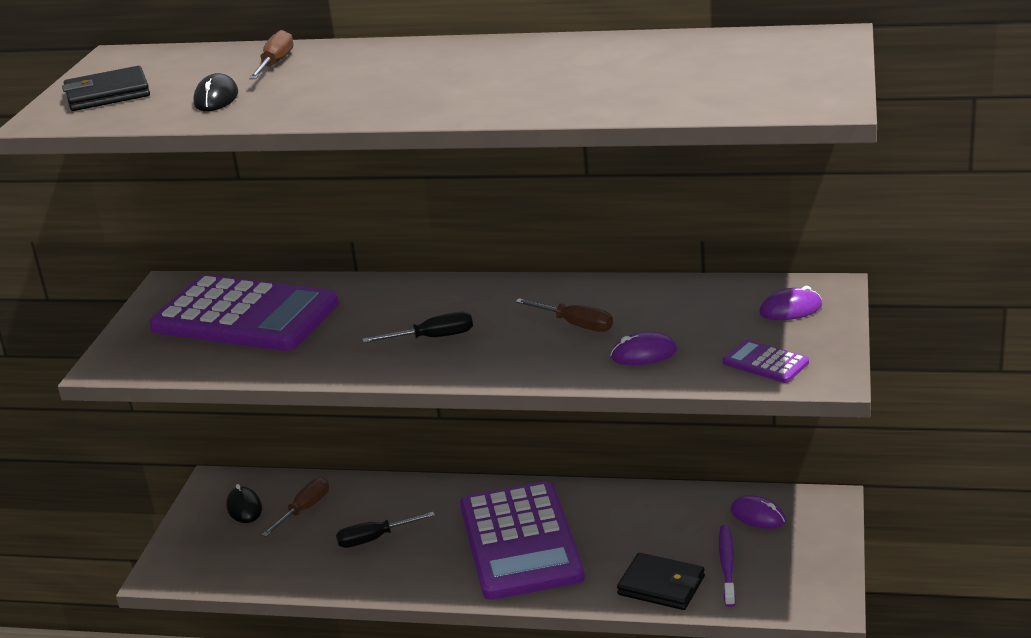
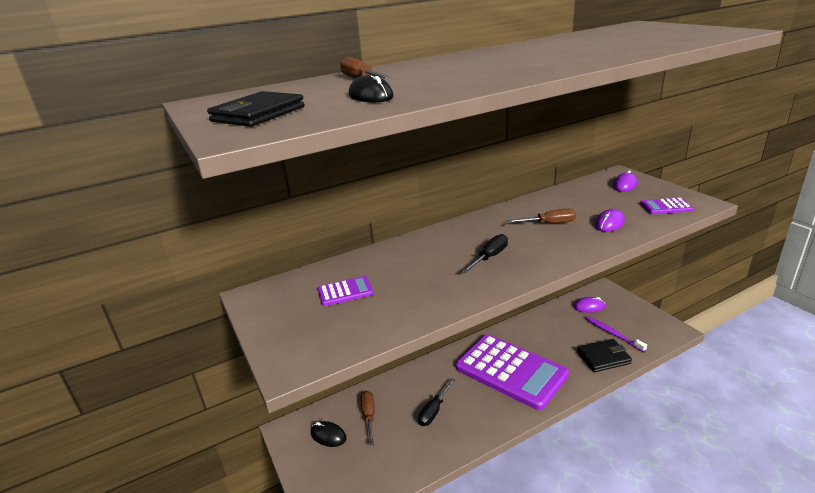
camera: 40 degrees left, 0 degrees up
purple calculator [149,275,339,351] -> purple calculator [318,276,374,306], size x0.41

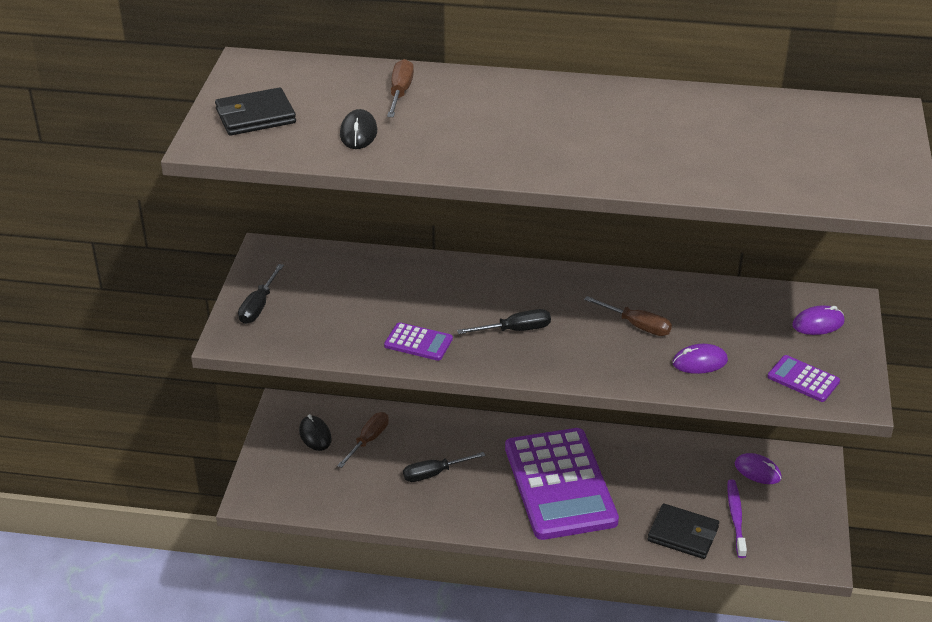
camera: 35 degrees right, 10 degrees up
purple calculator [318,276,374,306] -> purple calculator moved to [384,322,453,361]
none -> black screwdriver [238,264,284,324]

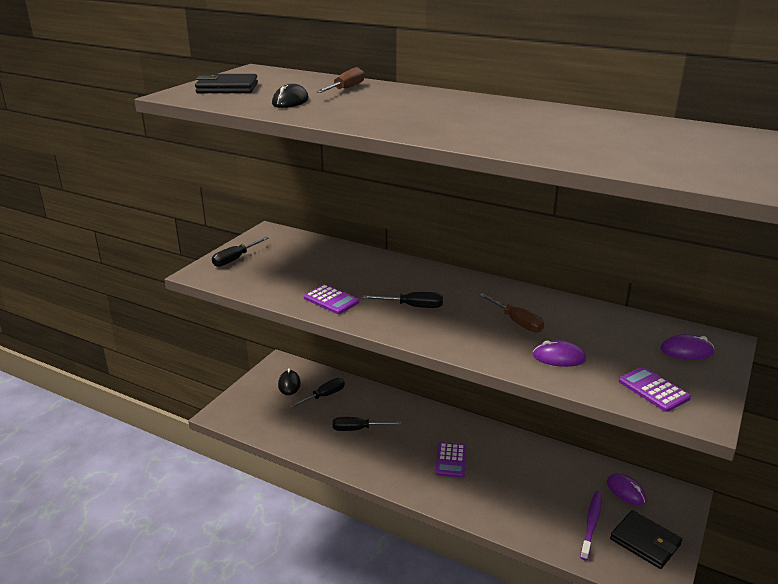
camera: 20 degrees right, 10 degrees down
brown screwdriver [337,412,389,468] -> black screwdriver [289,378,345,408]
purple calculator [505,428,619,540] -> purple calculator [435,442,466,478], size x0.41
black wallet [648,504,719,559] -> black wallet moved to [610,510,682,569]

